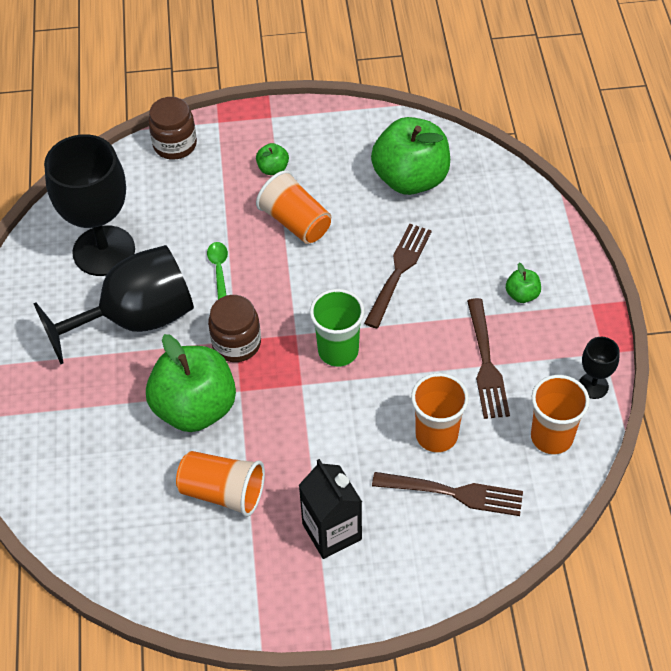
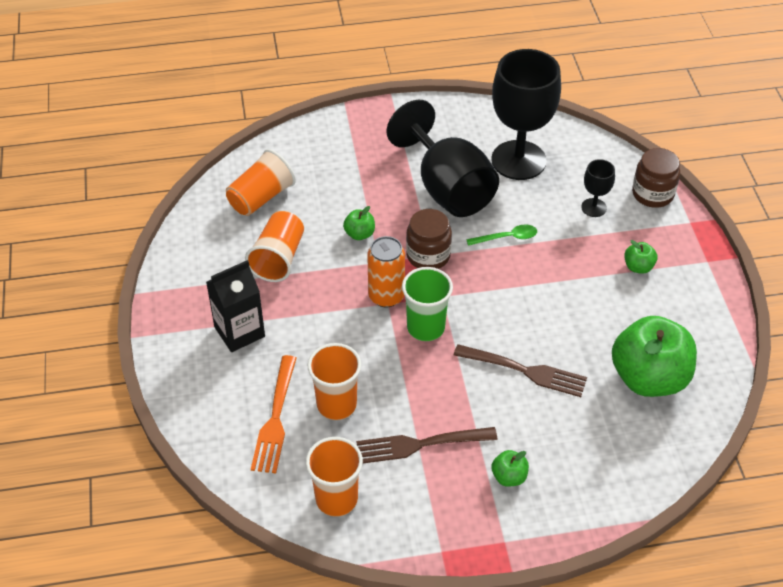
camera: 85 degrees right, 5 degrees down
green apple [146,334,236,432] -> green apple [343,206,375,240], size x0.42
orange cup [256,170,331,244] -> orange cup moved to [226,149,296,216]
brown fork [372,472,523,516] -> orange fork [251,355,297,473]
black goblet [579,337,619,399] -> black goblet moved to [581,159,615,217]
none -> orange can [367,236,405,308]

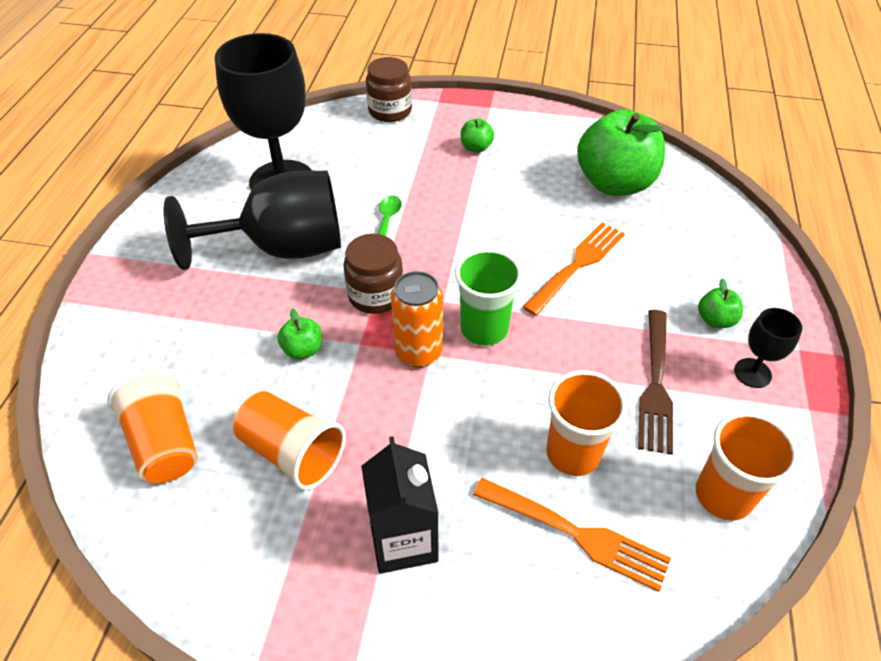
camera: 70 degrees left, 0 degrees up
brown fork [454,344,587,397] -> orange fork [523,222,625,316]
black goblet [581,159,615,217] -> black goblet moved to [734,308,802,388]

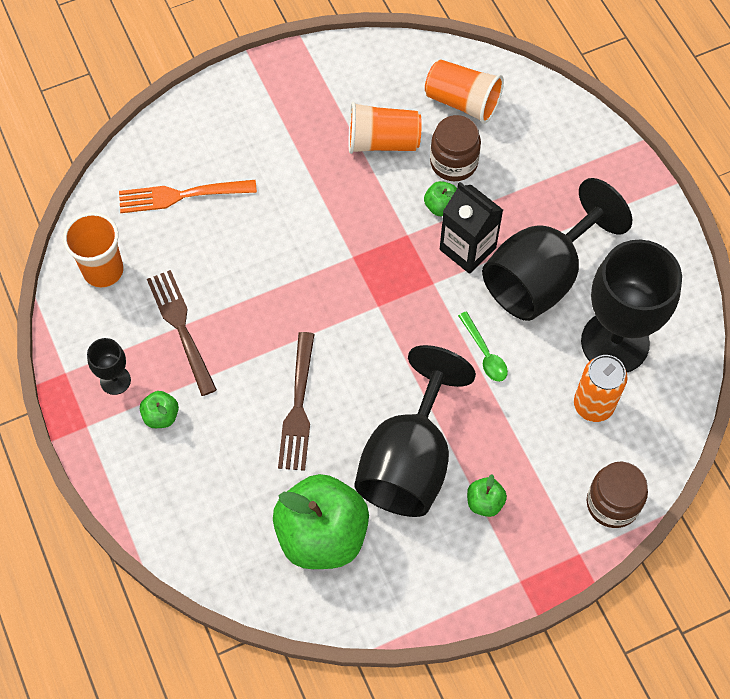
camera: 145 degrees right, 15 degrees up
brown jar [343,234,403,314] -> brown jar moved to [430,115,481,181]
black carton [361,436,439,574] -> black carton moved to [440,182,503,274]
orange can [391,271,443,367] -> orange can moved to [574,355,627,422]
green cup [455,249,522,346] -> none
orange fork [523,222,625,316] -> brown fork [278,332,314,471]
orange cup [546,370,627,476] -> none
none -> black goblet [354,345,476,517]

